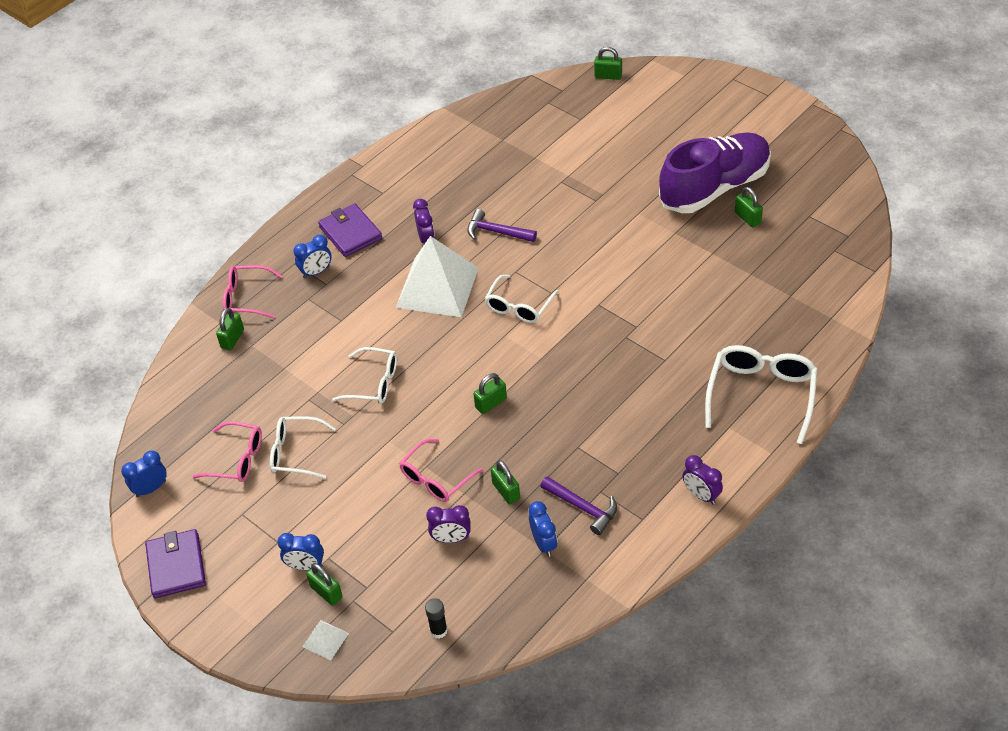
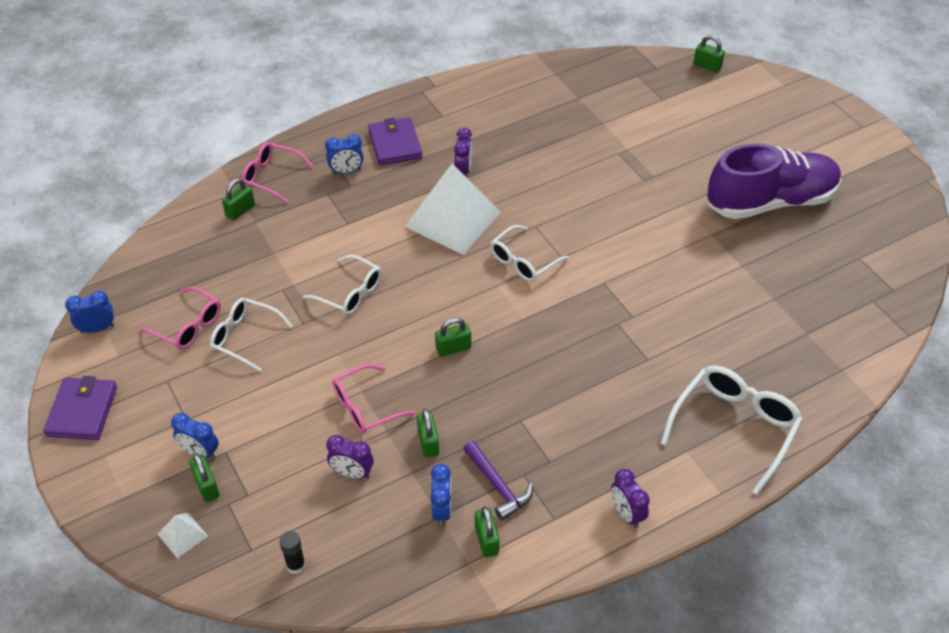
camera: 15 degrees right, 0 degrees up
purple hammer [467,209,537,242] -> none
green padlock [735,187,763,227] -> green padlock moved to [475,507,500,557]

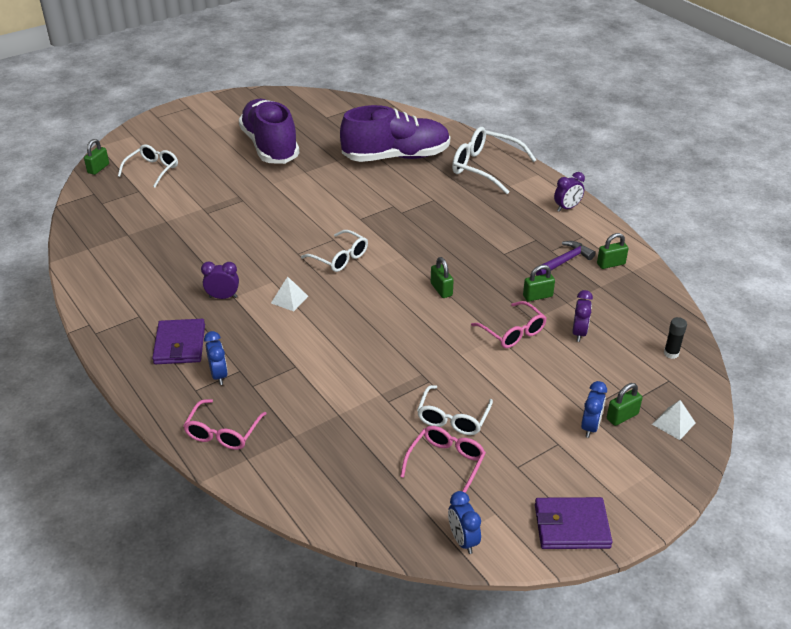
camera: 95 degrees left, 10 degrees down
green padlock [222,178,255,221] -> none
white glasses [303,255,382,315] -> white glasses moved to [118,144,178,187]
purple wallet [368,118,422,165] -> purple wallet turned 75 degrees counterclockwise [152,319,205,364]
white pyramid [405,164,501,255] -> white pyramid [271,277,308,311], size x0.42
blue clock [430,464,451,526] -> none
none -> purple shoe [340,105,450,162]

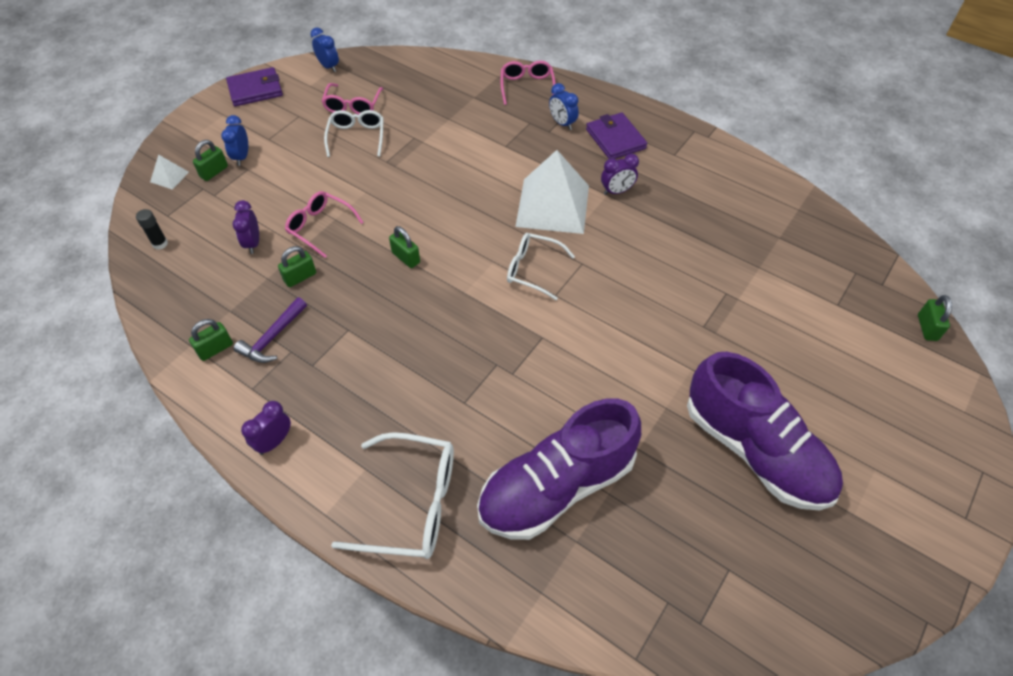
camera: 160 degrees right, 15 degrees up
white glasses [118,144,178,187] -> none
white pyramid [271,277,308,311] -> white pyramid [515,150,589,234], size x2.39

